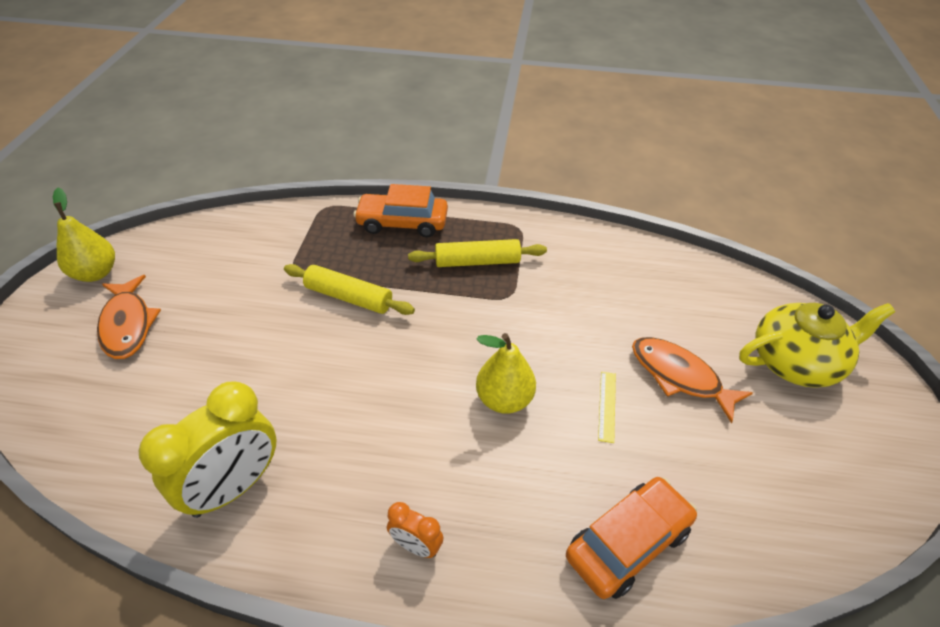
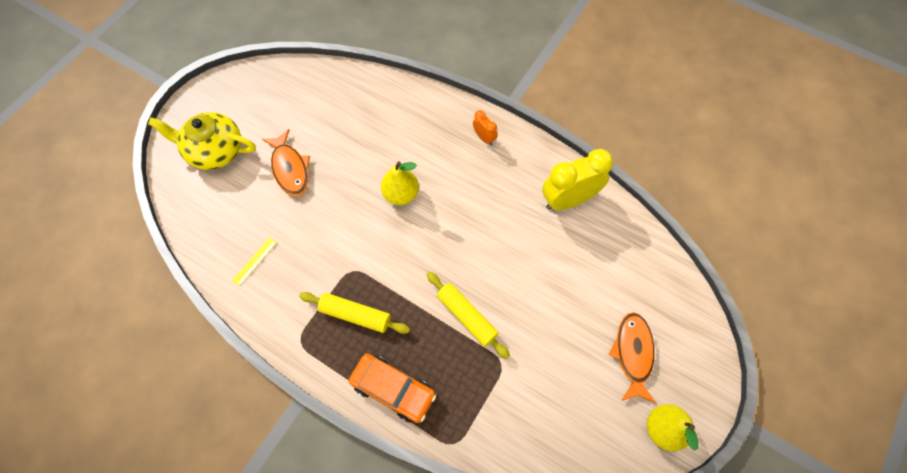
camera: 155 degrees left, 20 degrees up
orange car [566,477,697,599] -> none
yellow ruler [598,372,616,443] -> yellow ruler moved to [232,238,277,286]

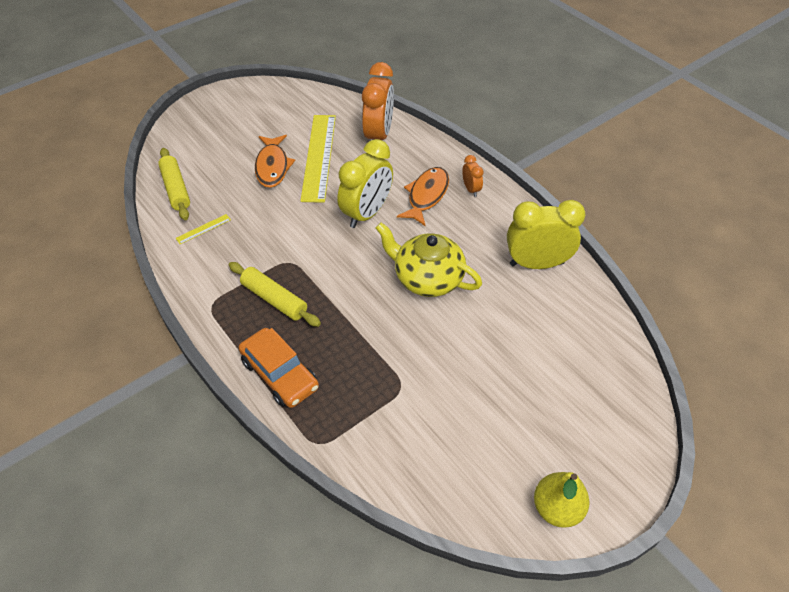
camera: 20 degrees right, 15 degrees down
yellow teapot [148,112,256,170] -> yellow teapot moved to [376,222,482,297]
yellow pear [381,161,419,205] -> yellow clock [337,139,393,228]
yellow rolling pin [427,272,510,359] -> yellow rolling pin moved to [158,148,190,220]
orange fish [609,312,656,403] -> orange fish moved to [397,167,449,226]
none -> yellow ruler [300,115,336,203]
none -> orange clock [362,62,394,140]

